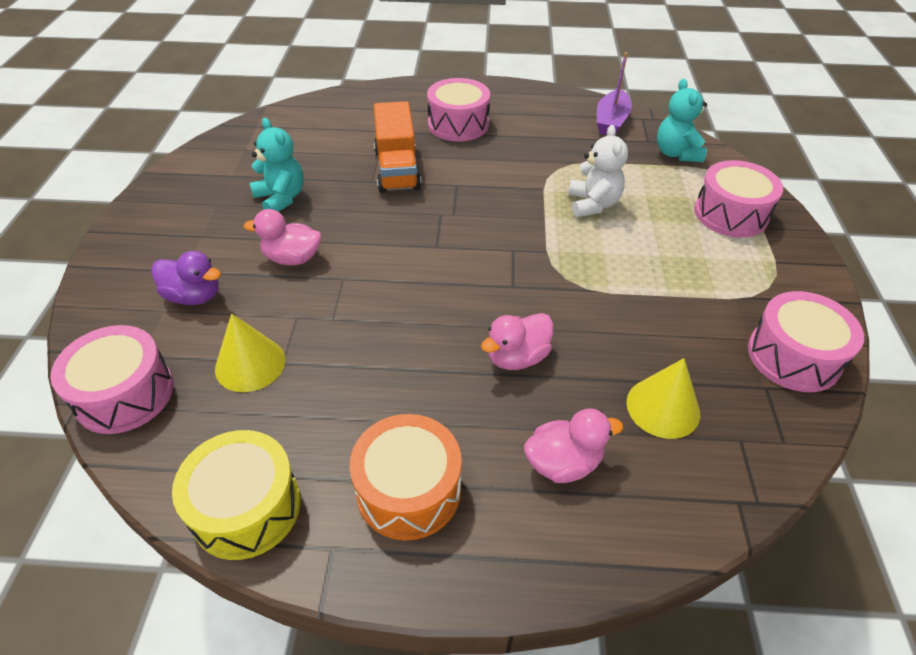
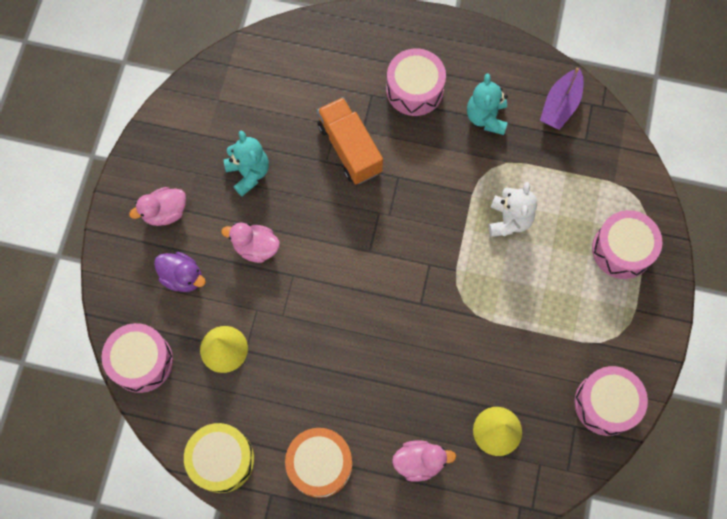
camera: 10 degrees right, 25 degrees up
orange truck [374,101,421,193] -> orange truck turned 150 degrees clockwise [317,97,383,184]
pink duck [481,313,553,370] -> pink duck moved to [129,187,186,226]
turquoise teddy bear [657,79,707,162] -> turquoise teddy bear moved to [467,74,508,135]

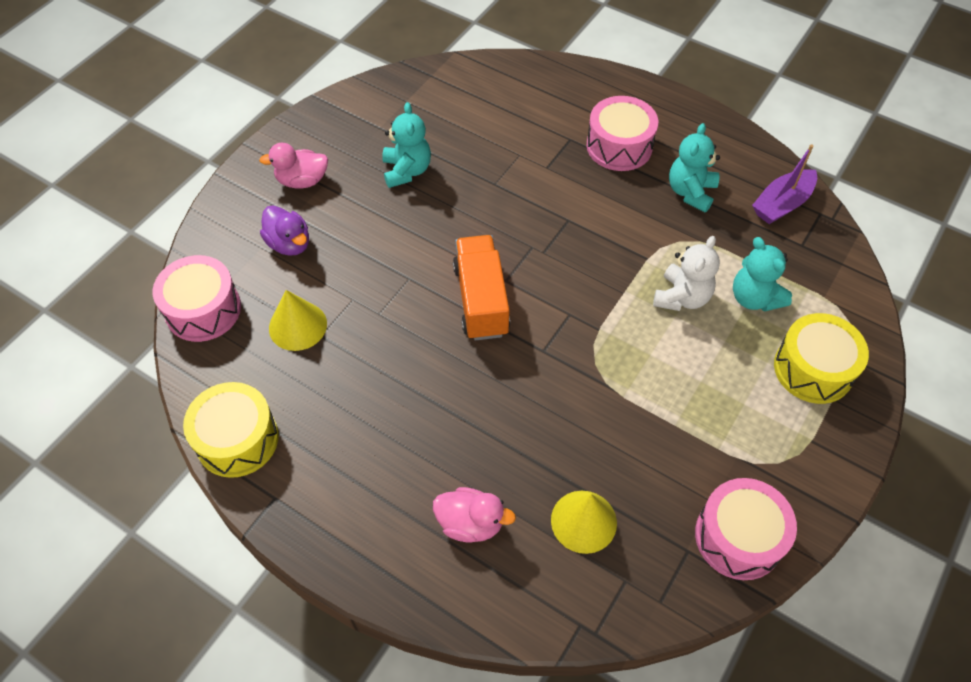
camera: 20 degrees right, 15 degrees down
pink duck [221,222,280,263] -> none
orange drum [285,428,352,498] -> none
orange truck [317,97,383,184] -> orange truck moved to [453,235,510,340]
pink drum [592,210,662,279] -> yellow drum [774,313,869,404]
none -> turquoise teddy bear [733,237,792,312]

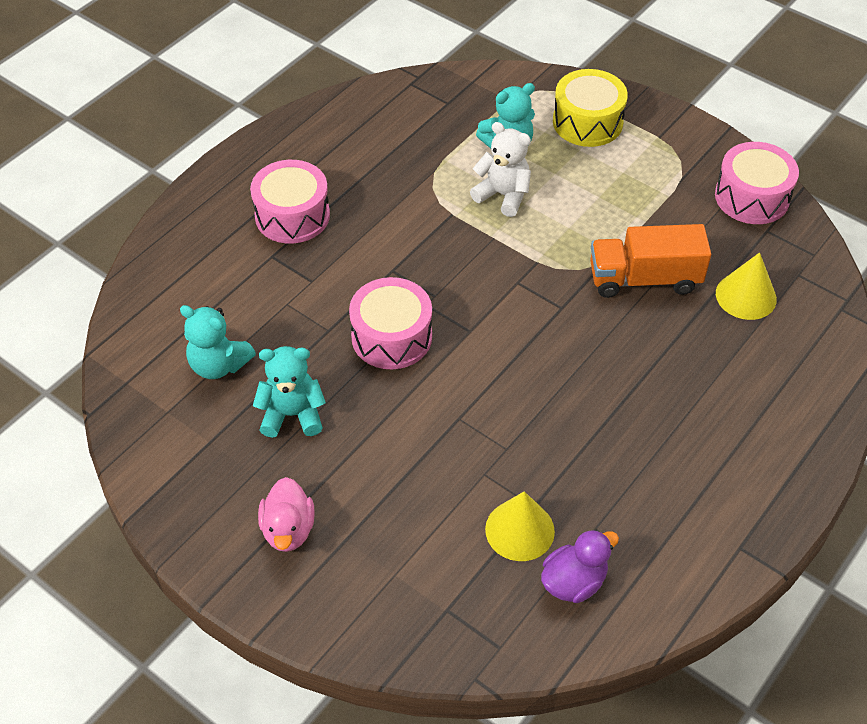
camera: 85 degrees left, 5 degrees down
pink drum [153,255,241,342] -> pink drum moved to [349,277,432,369]
yellow drum [183,382,279,478] -> none
purple duck [260,205,309,256] -> purple duck moved to [541,529,619,603]
pink duck [433,487,516,543] -> none
orange truck [453,235,510,340] -> orange truck moved to [590,224,711,298]
turquoise teddy bear [669,123,720,212] -> turquoise teddy bear moved to [180,305,256,379]
purple boat [752,144,817,224] -> none

